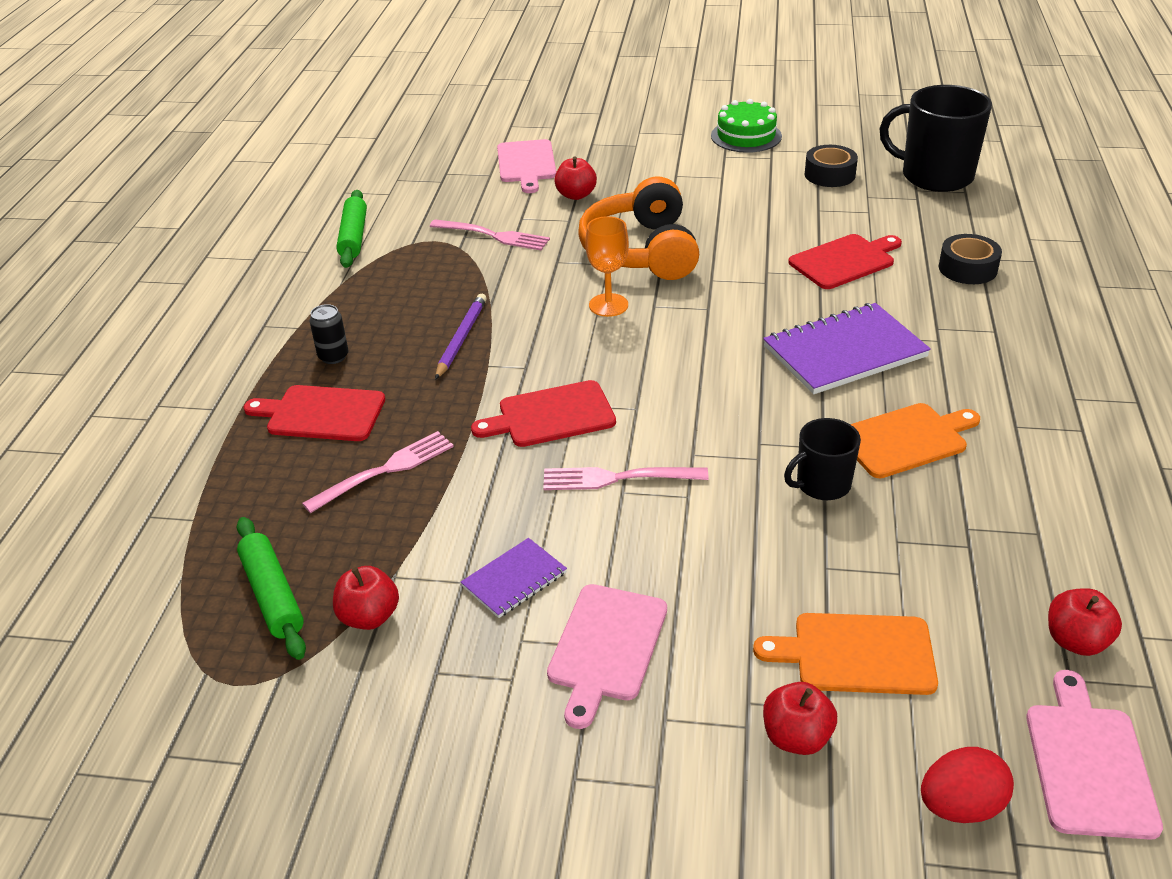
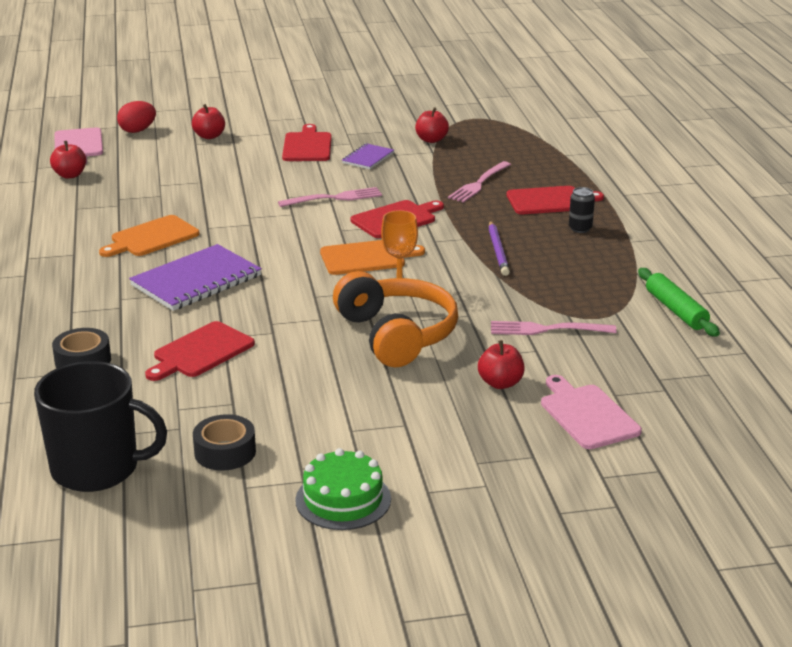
camera: 160 degrees right, 10 degrees down
green rolling pin [237,517,306,660] -> none
pink cutting board [547,584,667,729] -> red cutting board [282,124,332,161]
orange cutting board [753,613,938,695] -> orange cutting board moved to [320,240,425,275]
black mug [784,418,861,500] -> none

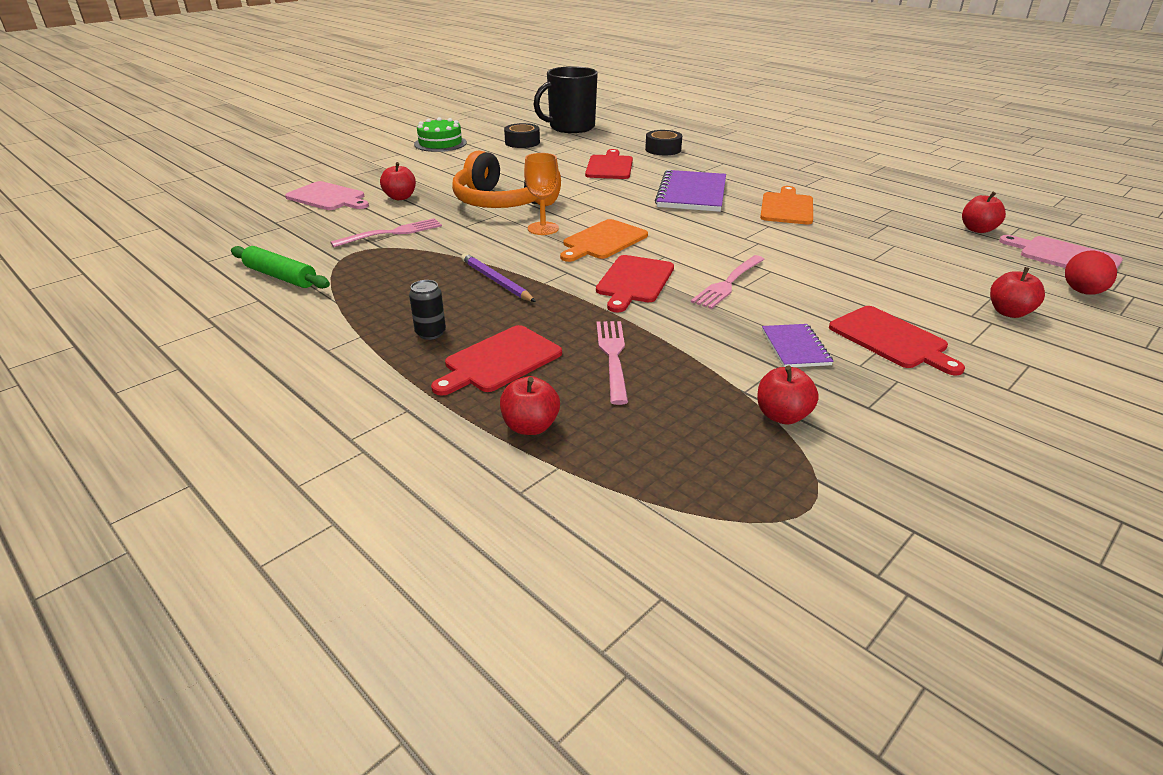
camera: 145 degrees right, 5 degrees up
none -> red apple [500,376,560,435]

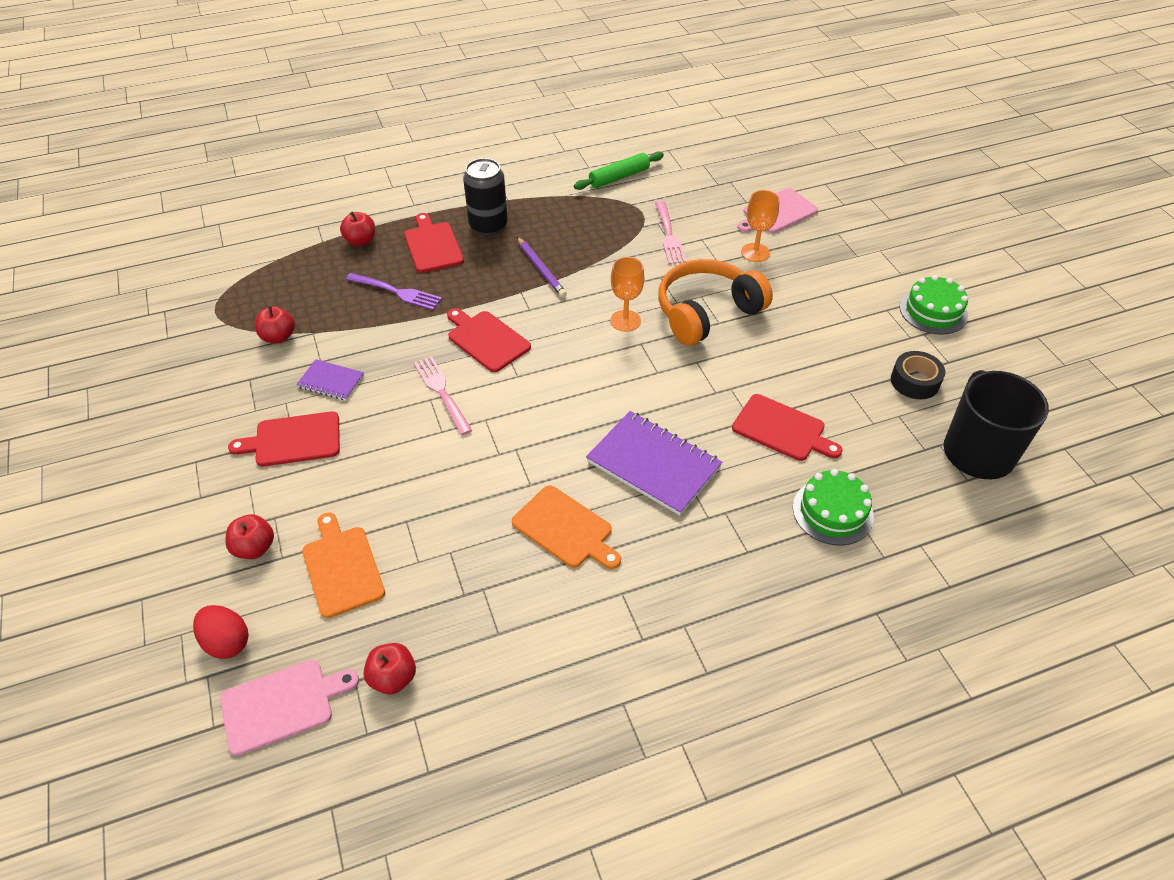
camera: 115 degrees right, 15 degrees up
red apple [380,162,416,200] -> orange goblet [741,190,779,262]
black can [409,280,446,340] -> black can [463,158,508,236], size x1.86
purple pencil [461,253,536,302] -> purple pencil turned 75 degrees clockwise [517,237,567,298]
orange cutting board [560,219,648,262] -> orange cutting board moved to [302,512,385,618]
pink fork [597,321,628,405] -> purple fork [346,273,442,310]
black tape [645,130,682,155] -> green cake [793,469,874,545]

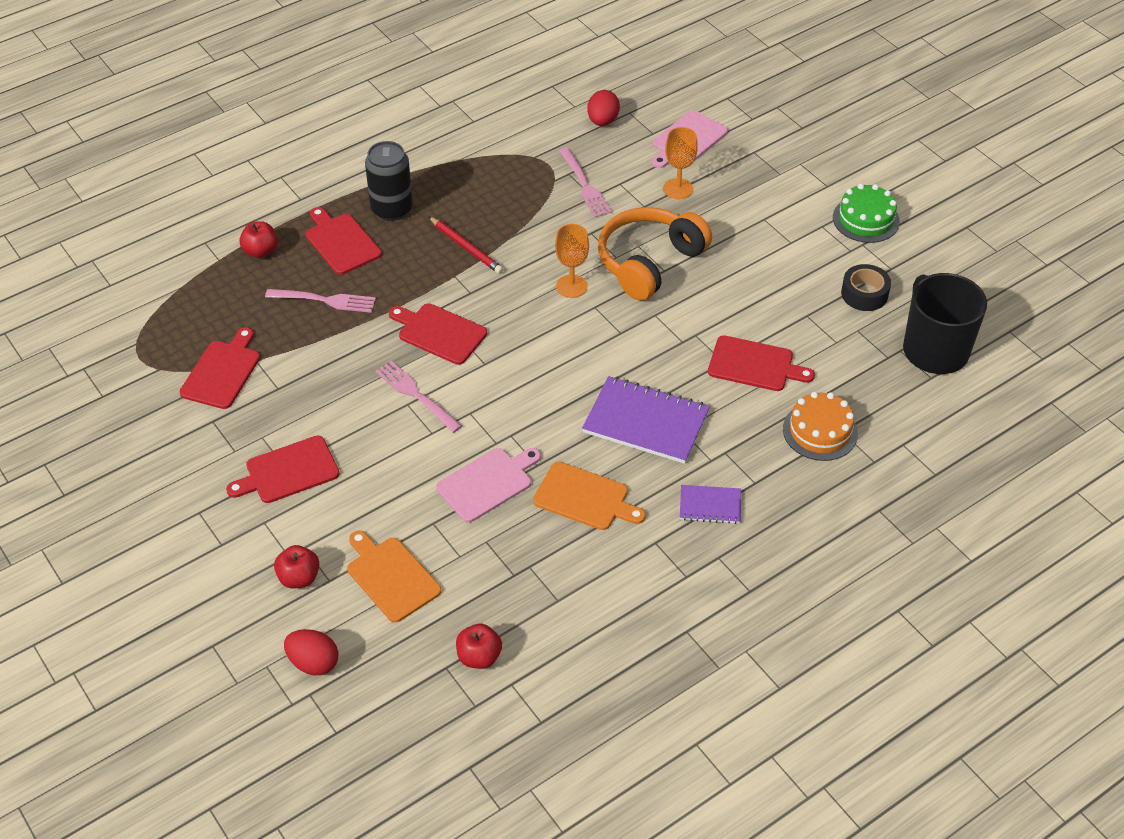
camera: 15 degrees left, 0 degrees up
pink cutting board [220,660,359,756] -> pink cutting board moved to [436,448,541,523]
red apple [255,305,295,343] -> red cutting board [179,327,260,409]
purple notebook [296,359,364,400] -> purple notebook moved to [680,485,741,524]
purple fork [346,273,442,310] -> pink fork [265,289,376,313]
purple pencil [517,237,567,298] -> red pencil [428,216,504,274]
green rolling pin [574,151,664,190] -> none
green cake [793,469,874,545] -> orange cake [783,392,858,461]
none -> red egg [587,90,620,126]

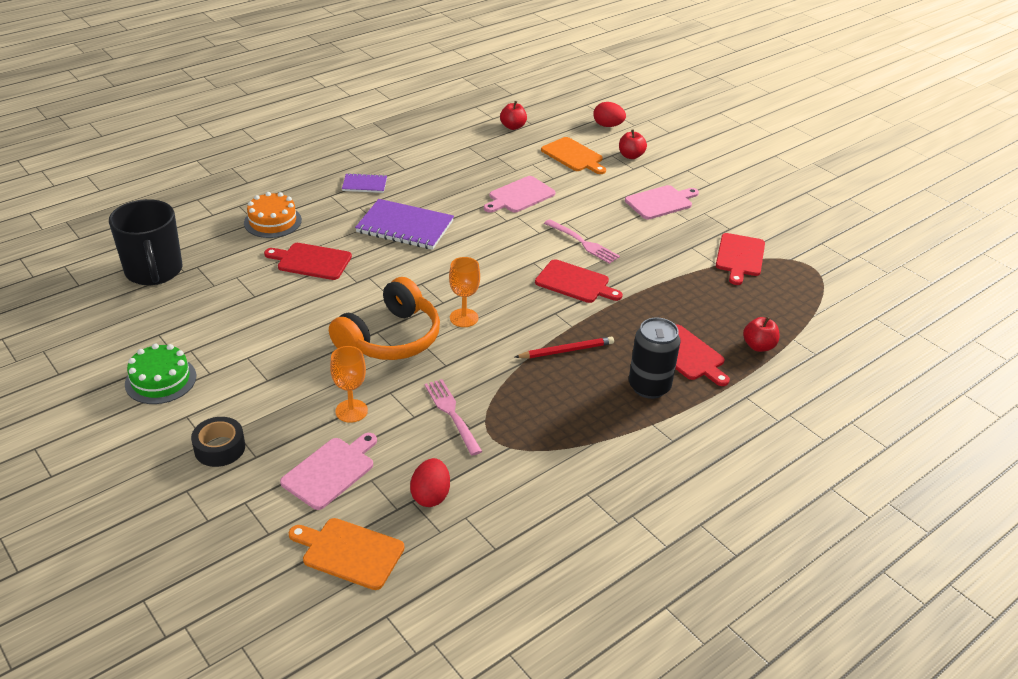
camera: 175 degrees right, 10 degrees down
red cutting board [226,436,340,503] -> pink cutting board [625,185,699,220]
pink fork [265,289,376,313] -> none
red pencil [428,216,504,274] -> red pencil turned 120 degrees clockwise [515,336,614,358]
orange cutting board [533,462,646,530] -> orange cutting board moved to [289,518,405,590]
black tape [841,264,891,311] -> black tape moved to [191,417,245,467]

